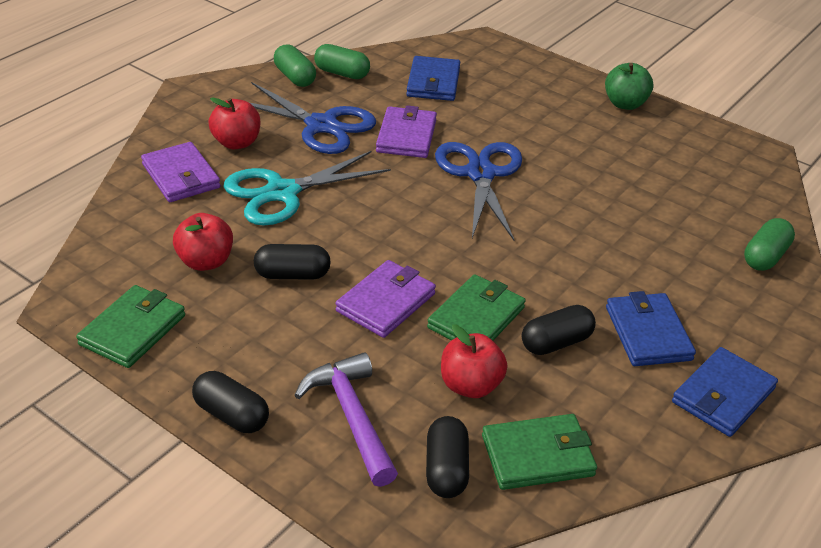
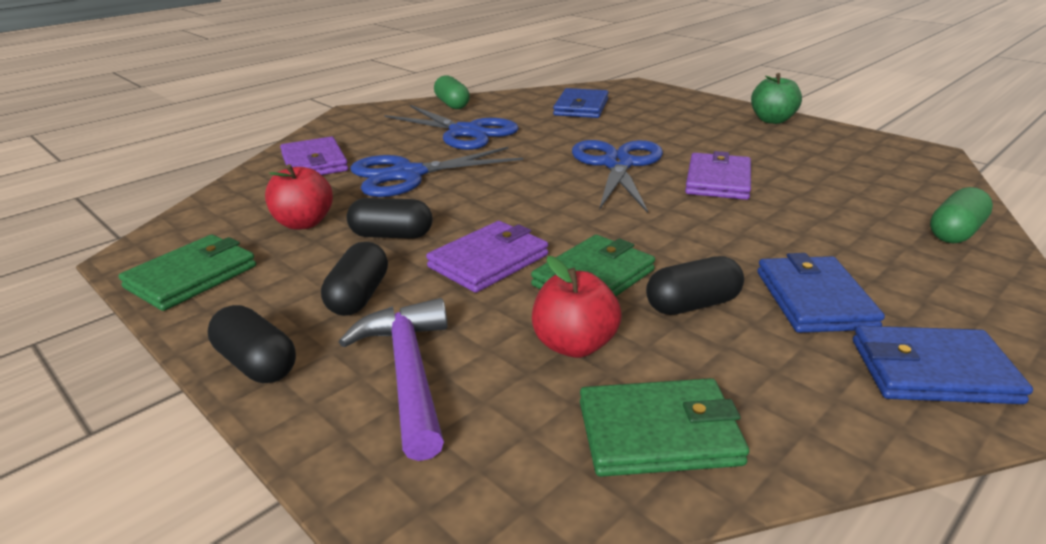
camera: 10 degrees right, 10 degrees down
red apple [208,97,260,149] -> none
turquoise scissors [223,151,391,226] -> blue scissors [350,147,523,197]
green capsule [314,44,370,79] -> none
purple wallet [376,105,437,158] -> purple wallet moved to [685,151,751,200]
black capsule [426,416,469,498] -> black capsule moved to [321,242,388,316]
blue wallet [672,347,778,437] -> blue wallet turned 45 degrees clockwise [853,326,1033,404]

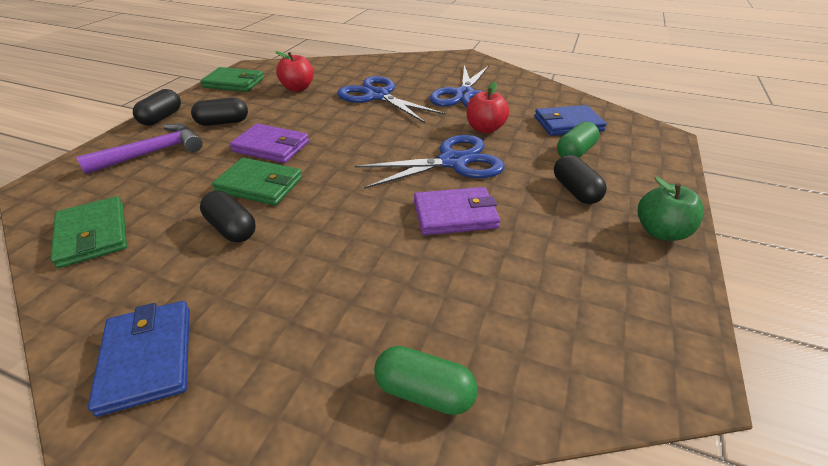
camera: 65 degrees right, 10 degrees up
purple wallet [280,137,348,175] -> none
black capsule [347,198,433,239] -> black capsule moved to [554,155,607,204]
green capsule [434,75,470,109] -> green capsule moved to [557,122,599,158]
red apple [532,256,622,358] -> red apple moved to [467,82,509,134]
blue wallet [757,253,885,333] -> none

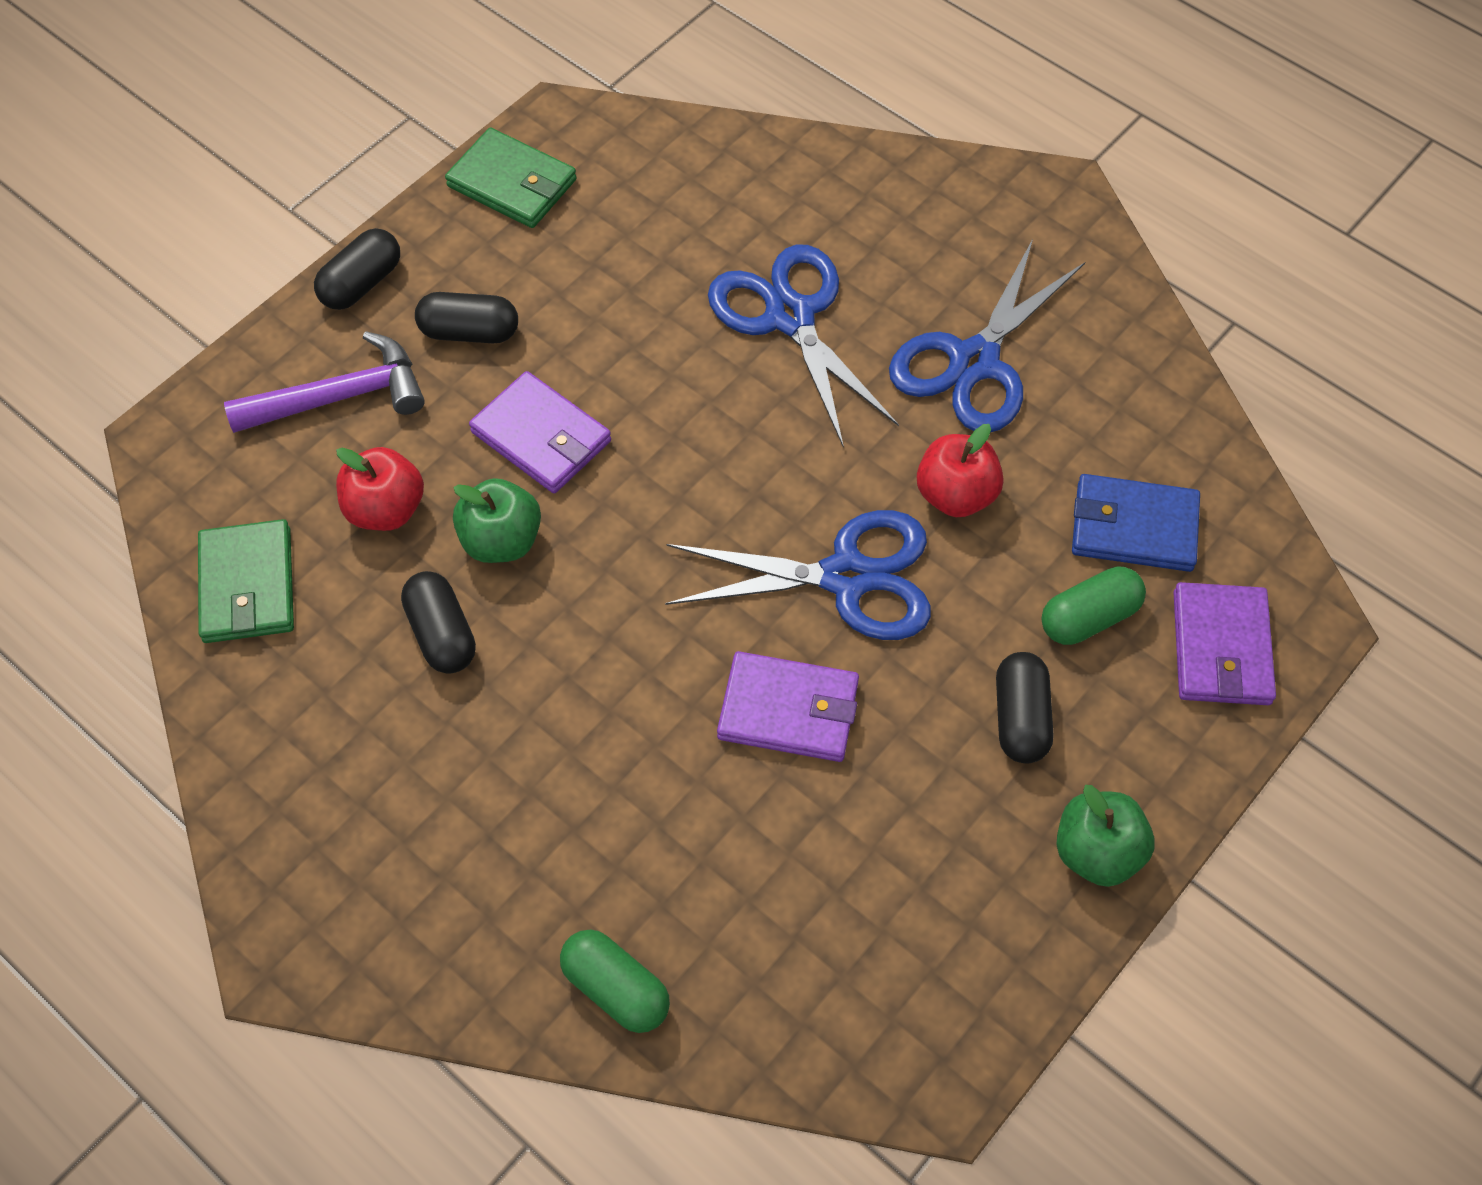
camera: 20 degrees right, 20 degrees up
blue wallet [88,301,190,417] -> none
green wallet [212,158,302,205] -> green apple [453,478,541,563]
red apple [276,51,314,92] -> red apple moved to [336,447,424,531]
none -> purple wallet [1173,582,1276,705]

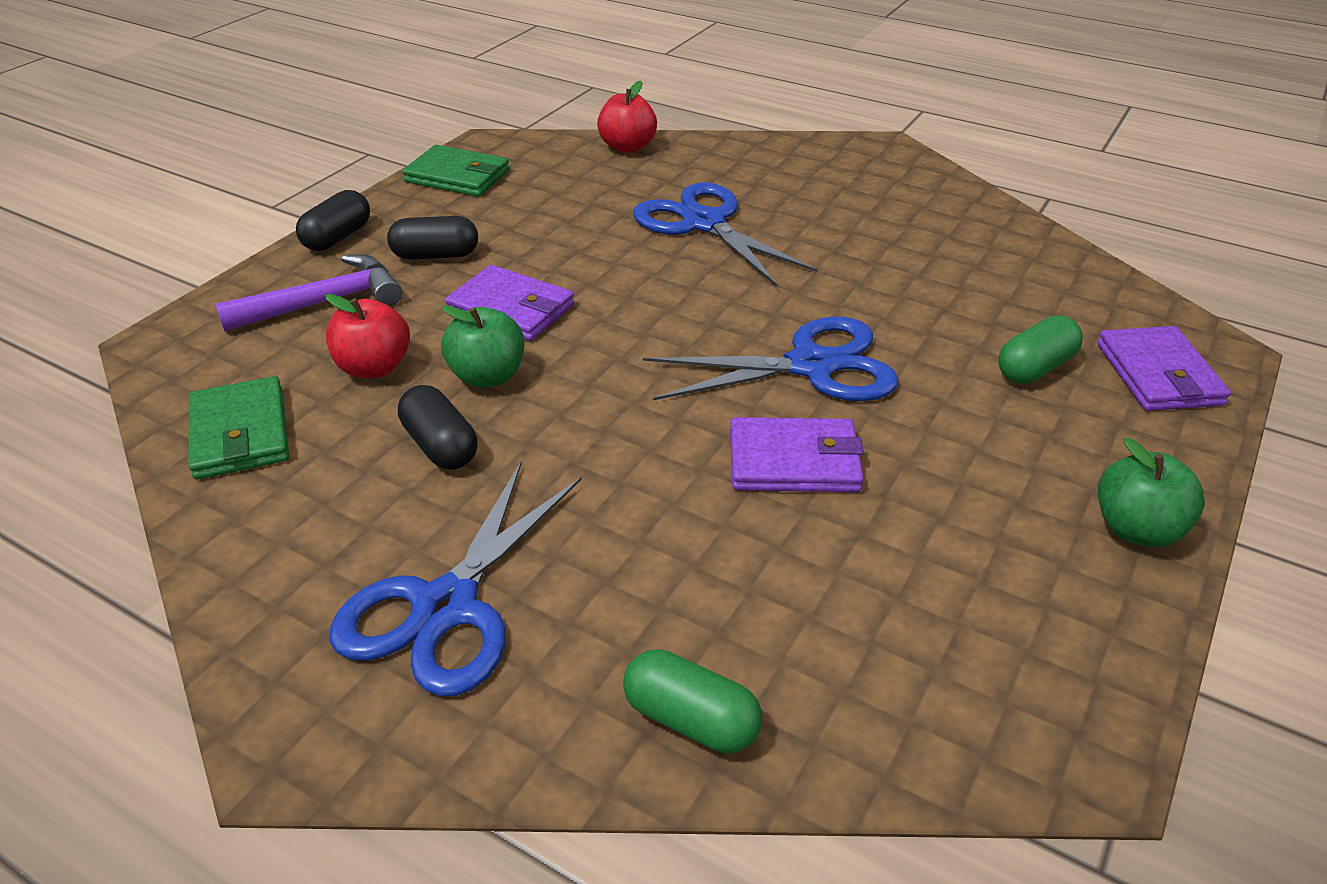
camera: 10 degrees left, 20 degrees down
blue scissors [889,239,1085,433] -> blue scissors moved to [330,461,582,697]
red apple [917,424,1004,517] -> red apple moved to [597,81,657,153]
black capsule [996,652,1053,764] -> none
blue wallet [1072,474,1200,572] -> none

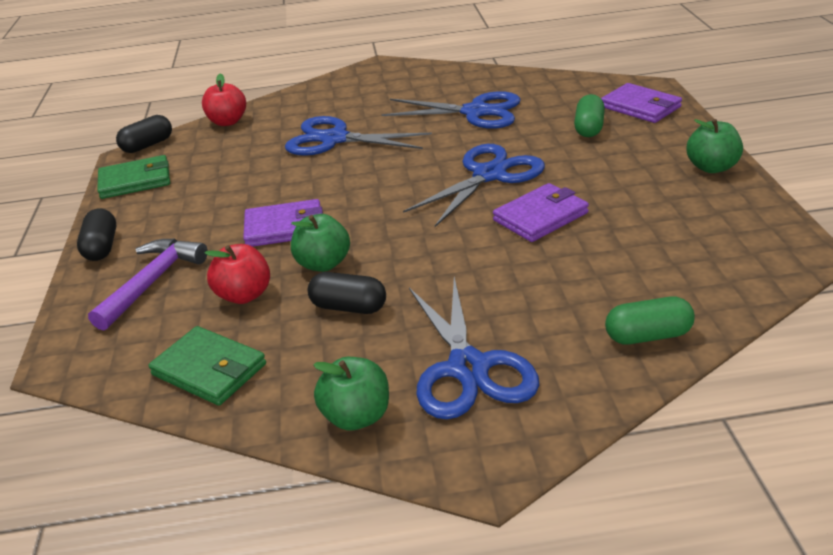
camera: 35 degrees left, 5 degrees down
black capsule [387,216,478,260] -> black capsule moved to [116,115,172,153]
none -> green apple [313,357,389,431]
none -> blue scissors [381,91,521,129]

